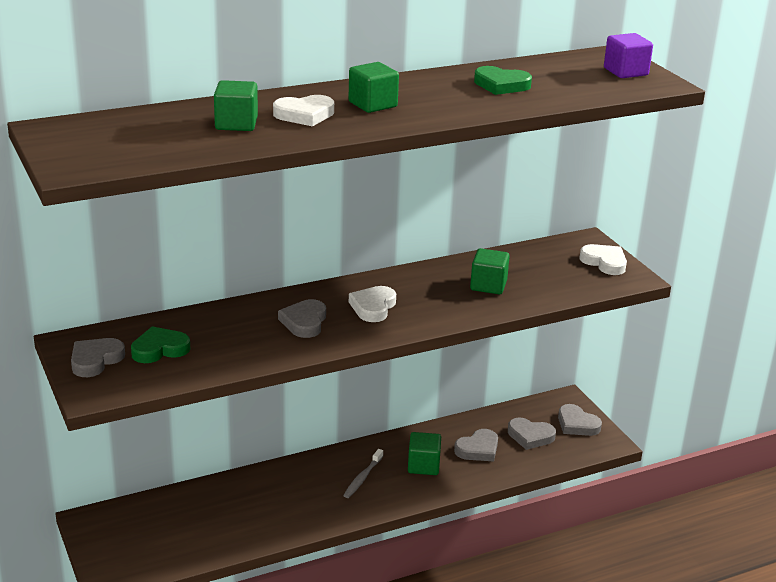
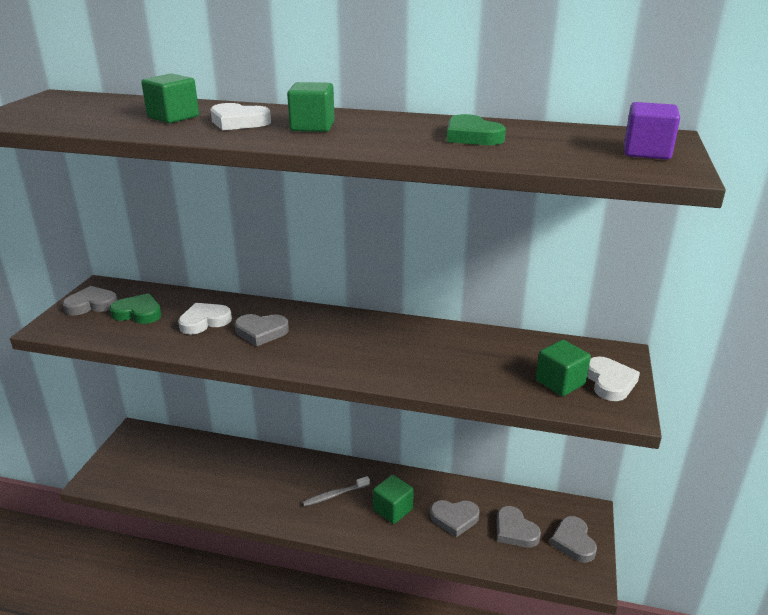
camera: 40 degrees right, 0 degrees up
grey heart [278,299,326,338] -> grey heart turned 135 degrees counterclockwise [235,314,289,346]
white heart [349,286,396,322] -> white heart moved to [178,303,232,334]
green cube [470,248,510,294] -> green cube moved to [536,340,591,396]

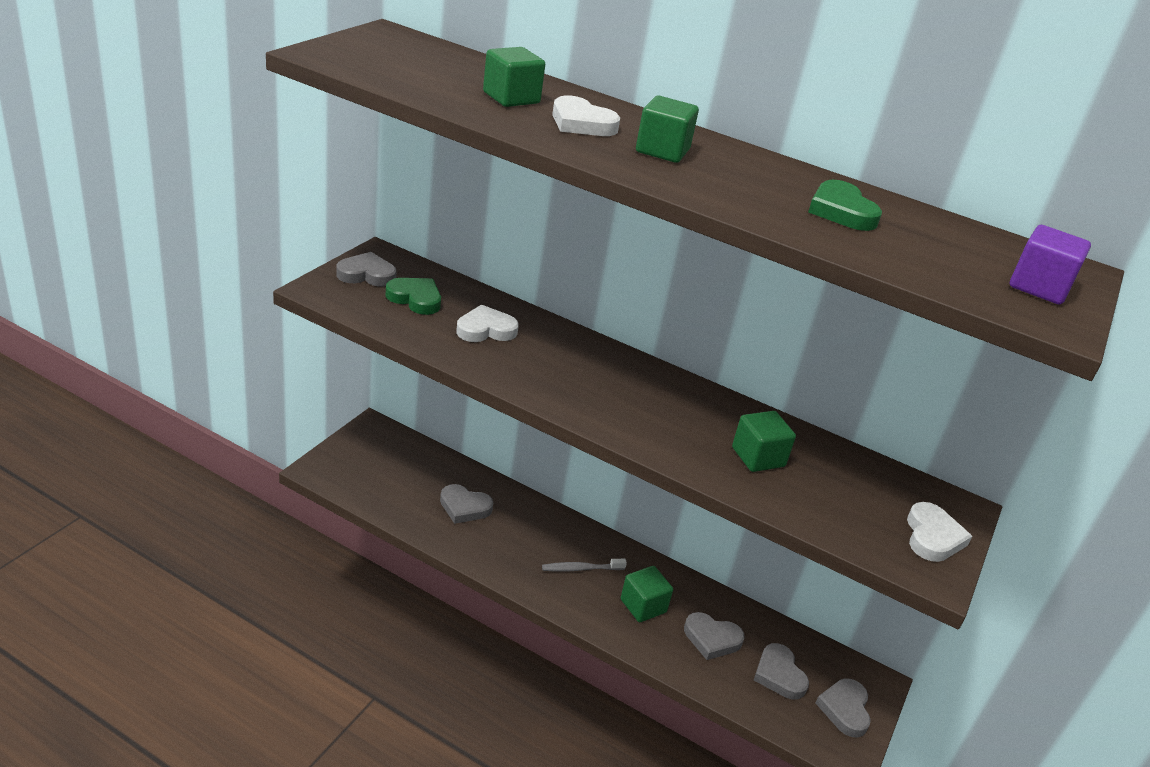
camera: 10 degrees right, 5 degrees up
grey heart [235,314,289,346] -> grey heart moved to [440,484,493,524]
green cube [536,340,591,396] -> green cube moved to [732,411,796,472]

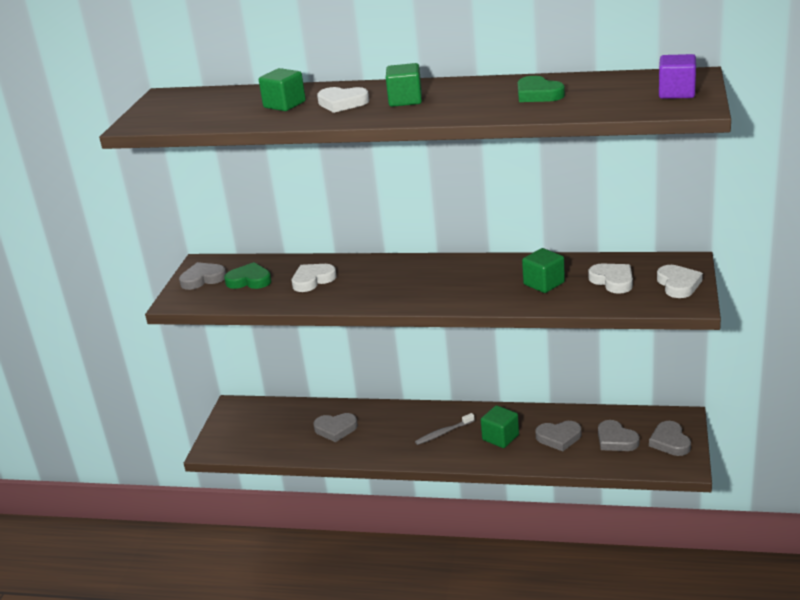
camera: 10 degrees left, 5 degrees down
none -> white heart [588,264,633,294]

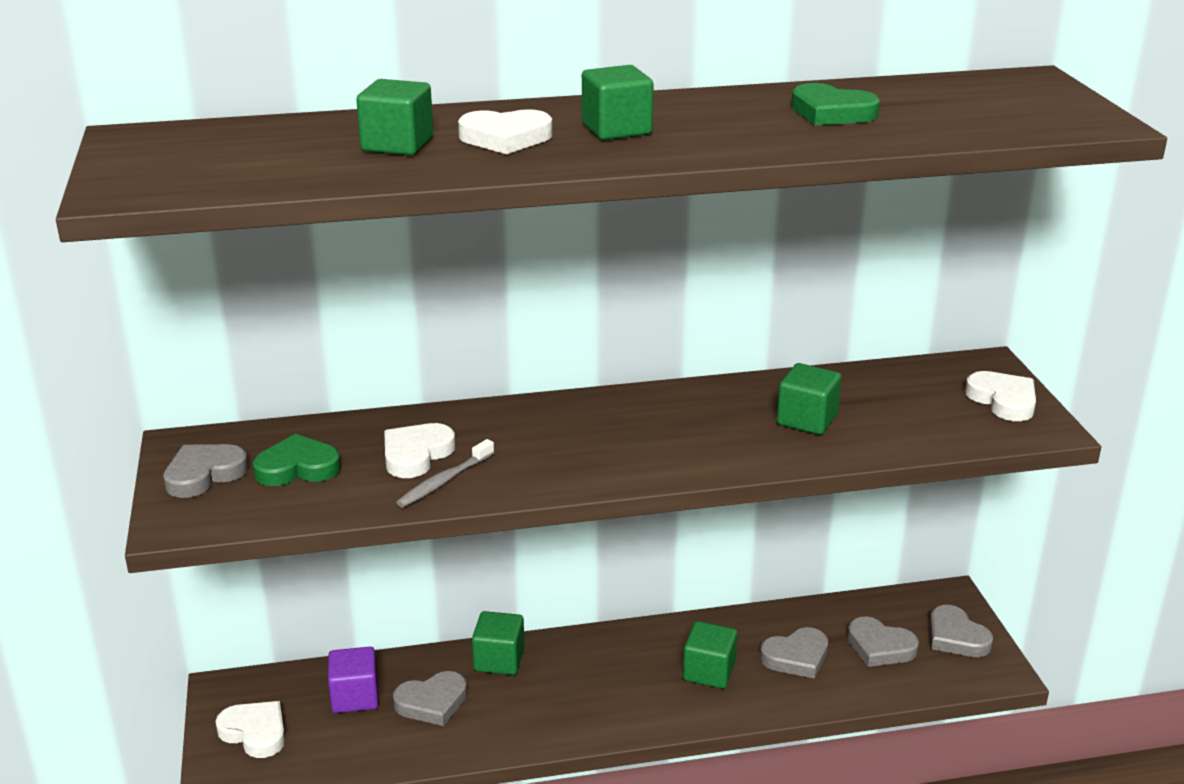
camera: 25 degrees left, 0 degrees up
grey toothbrush [415,413,475,445] -> grey toothbrush moved to [396,439,494,508]
white heart [588,264,633,294] -> white heart moved to [215,701,285,758]
purple cube [659,54,696,99] -> purple cube moved to [328,647,379,713]
none -> green cube [472,611,524,675]

